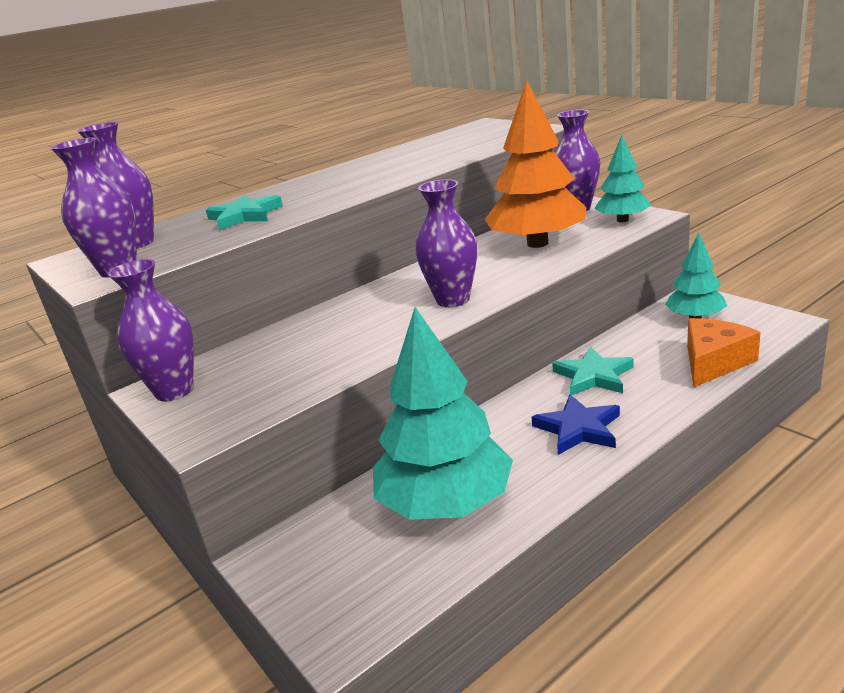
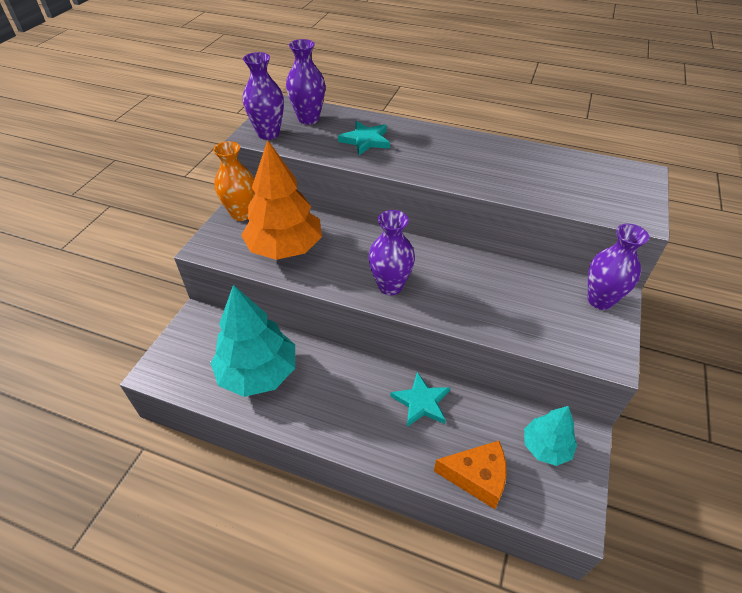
camera: 55 degrees right, 20 degrees up
purple vase [108,259,194,401] -> orange vase [213,141,255,221]
orange tree [485,80,586,248] -> orange tree moved to [241,140,322,260]
blue star [532,395,620,455] -> none
turquoise tree [594,135,651,222] -> none

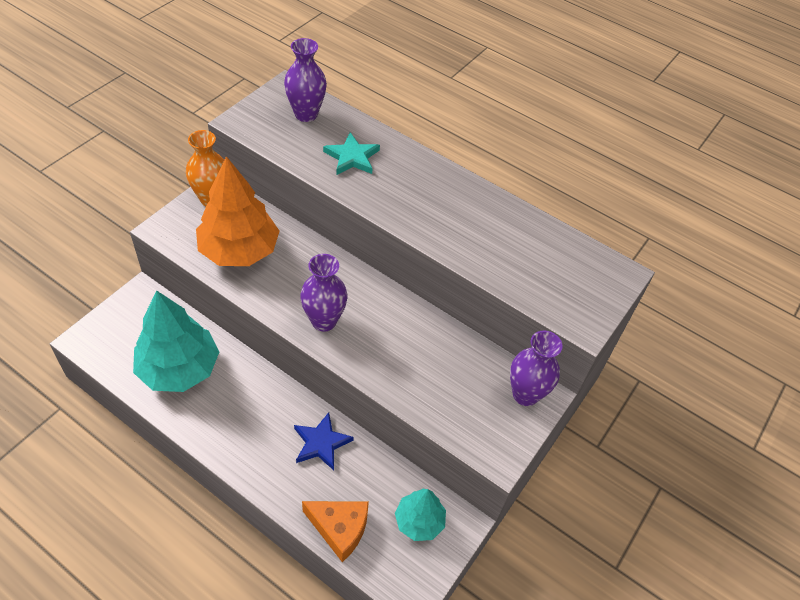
camera: 10 degrees right, 5 degrees up
purple vase [243,52,284,140] -> none
turquoise star [390,372,450,427] -> blue star [294,412,354,470]

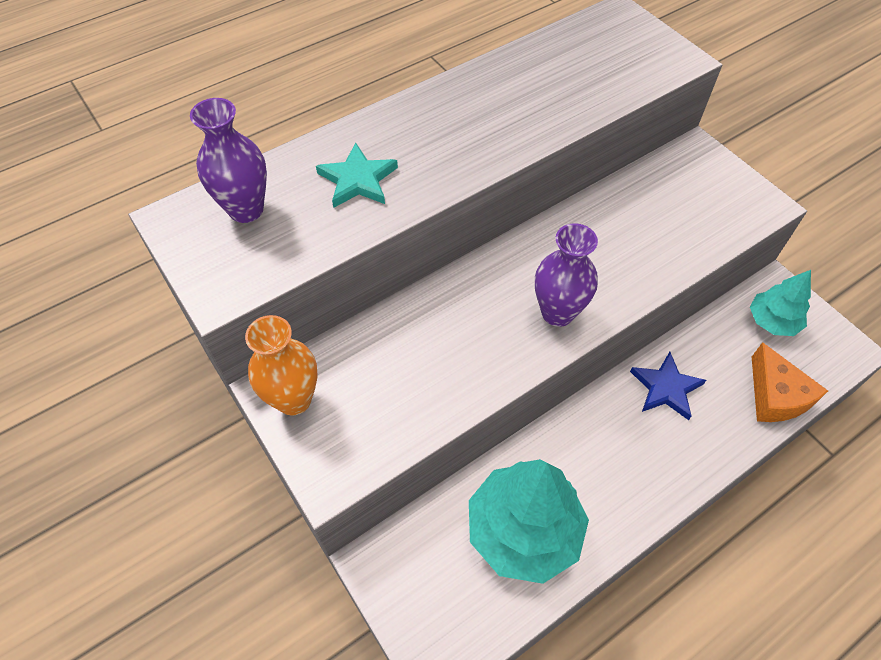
camera: 65 degrees left, 5 degrees up
orange tree [196,156,279,266] -> none
orange cheese [302,501,369,562] -> orange cheese turned 120 degrees clockwise [752,342,828,422]
purple vase [510,331,563,406] -> none

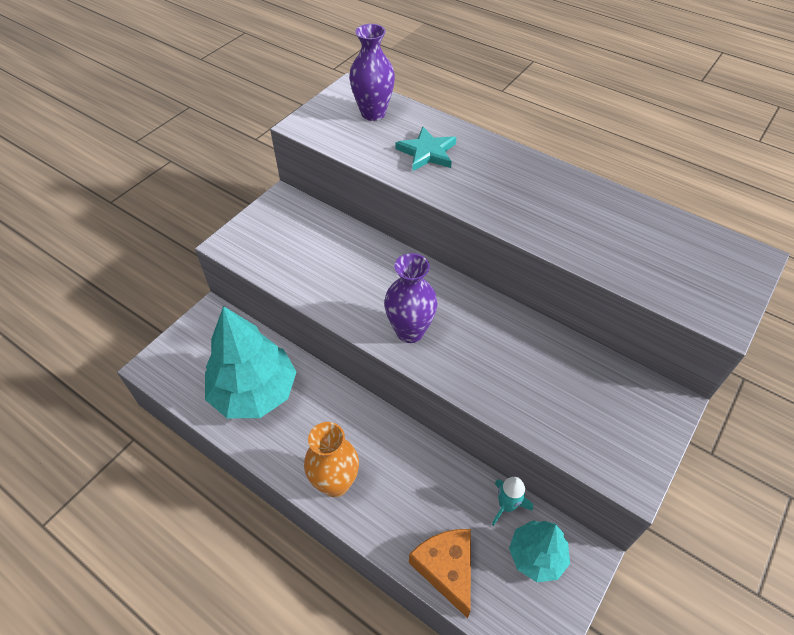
camera: 70 degrees right, 5 degrees down
orange vase [245,315,318,416] -> orange vase moved to [304,422,359,497]
blue star [630,352,706,420] -> none
orange cheese [752,342,828,422] -> orange cheese turned 105 degrees clockwise [409,529,471,618]
none -> turquoise rocket [492,477,533,526]

